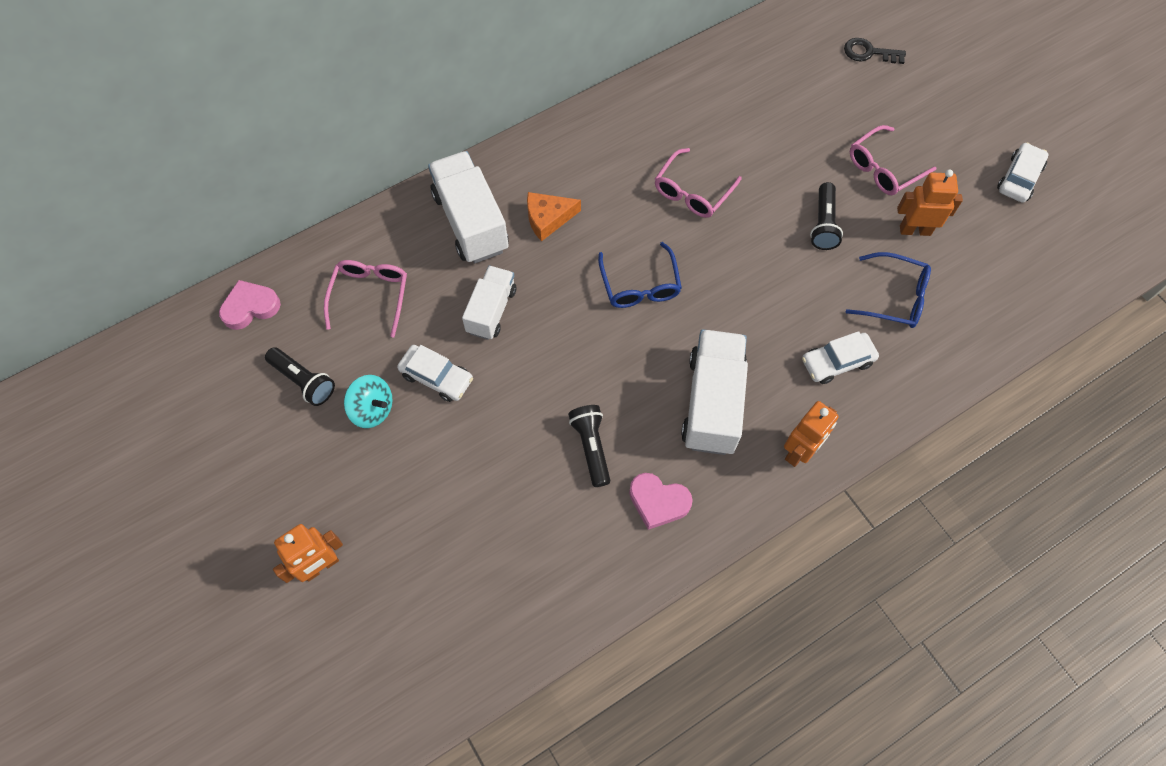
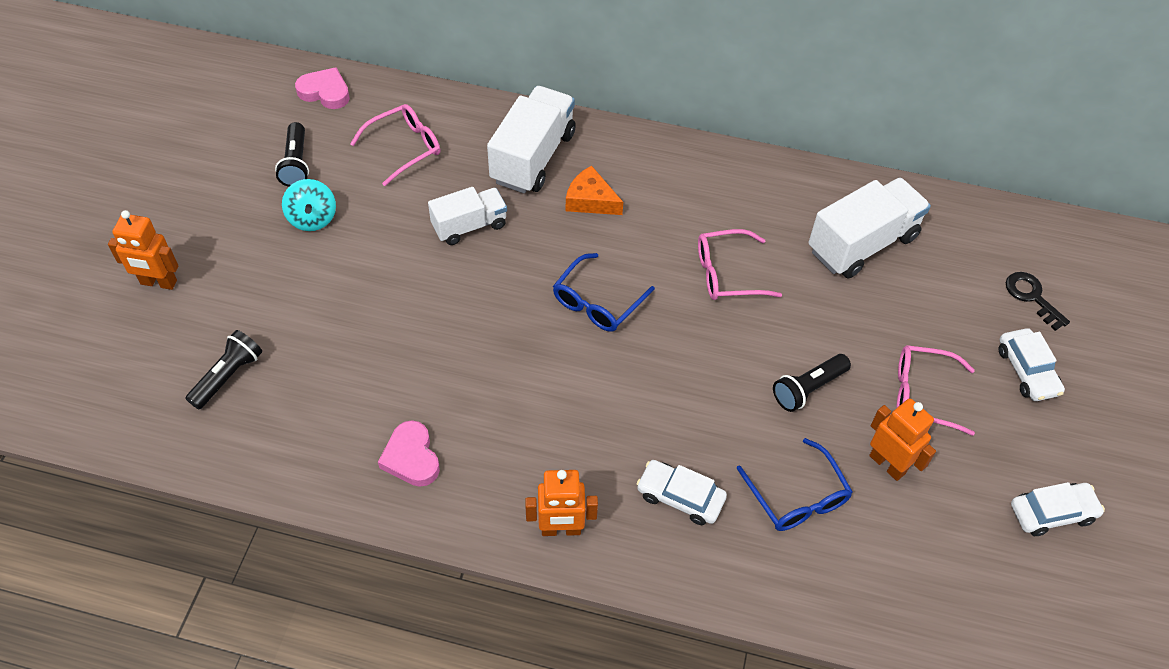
camera: 45 degrees right, 10 degrees down
white car [397,345,473,402] -> white car moved to [999,328,1065,401]
black flashlight [568,405,611,487] -> black flashlight moved to [185,330,262,409]
white truck [681,329,748,455] -> white truck moved to [809,178,931,278]

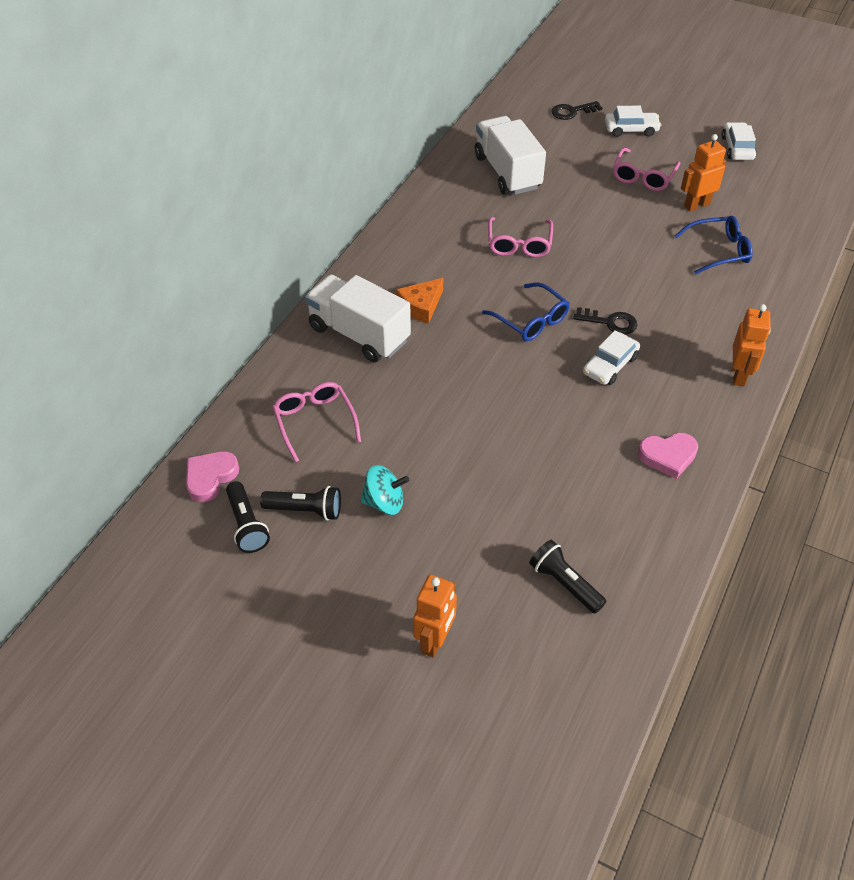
camera: 75 degrees left, 5 degrees down
white truck [428,187,507,245] -> none
white car [637,460,727,525] -> white car moved to [583,330,640,385]
black flashlight [773,354,851,412] -> black flashlight moved to [226,481,270,553]
none -> black key [574,307,637,335]

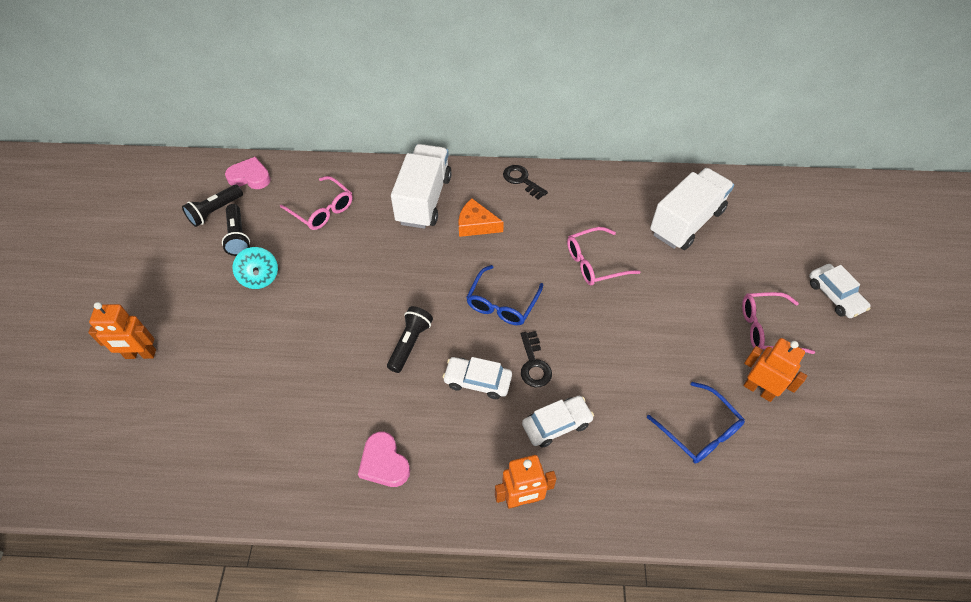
camera: 65 degrees right, 5 degrees up
pink glasses [272,382,361,463] -> pink glasses turned 90 degrees clockwise [280,176,353,230]
black flashlight [529,540,606,614] -> black flashlight moved to [387,306,433,373]
black key [552,101,602,120] -> black key moved to [503,165,548,200]
white car [722,122,757,160] -> white car moved to [522,396,594,448]

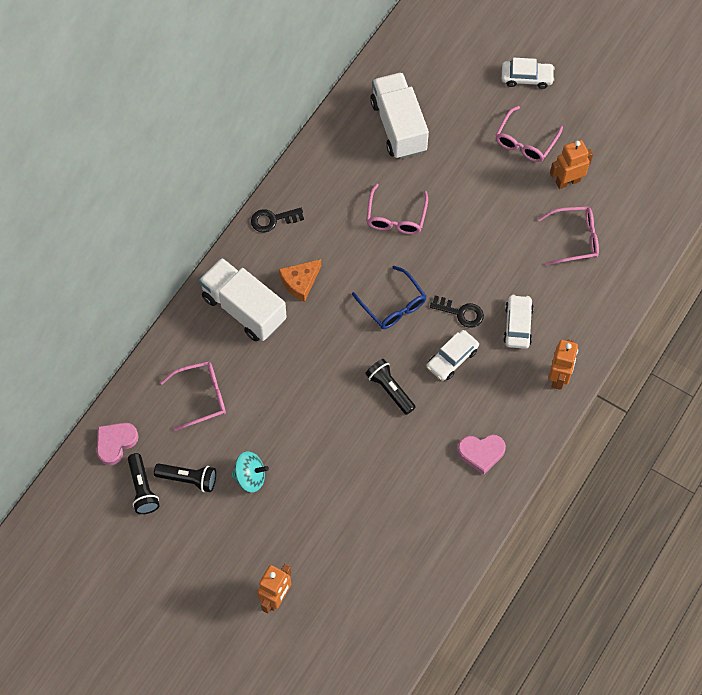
camera: 60 degrees left, 10 degrees up
blue glasses [647,382,745,463] -> pink glasses [538,207,599,265]

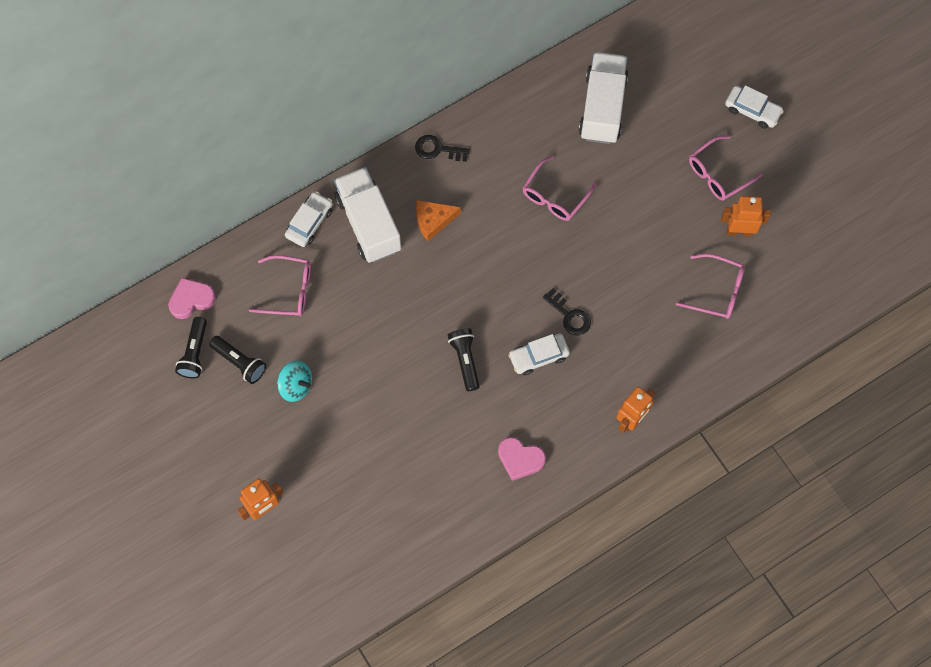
camera: 25 degrees right, 5 degrees up
blue glasses [352,266,426,329] -> none
white car [503,295,534,349] -> white car moved to [285,191,333,247]

